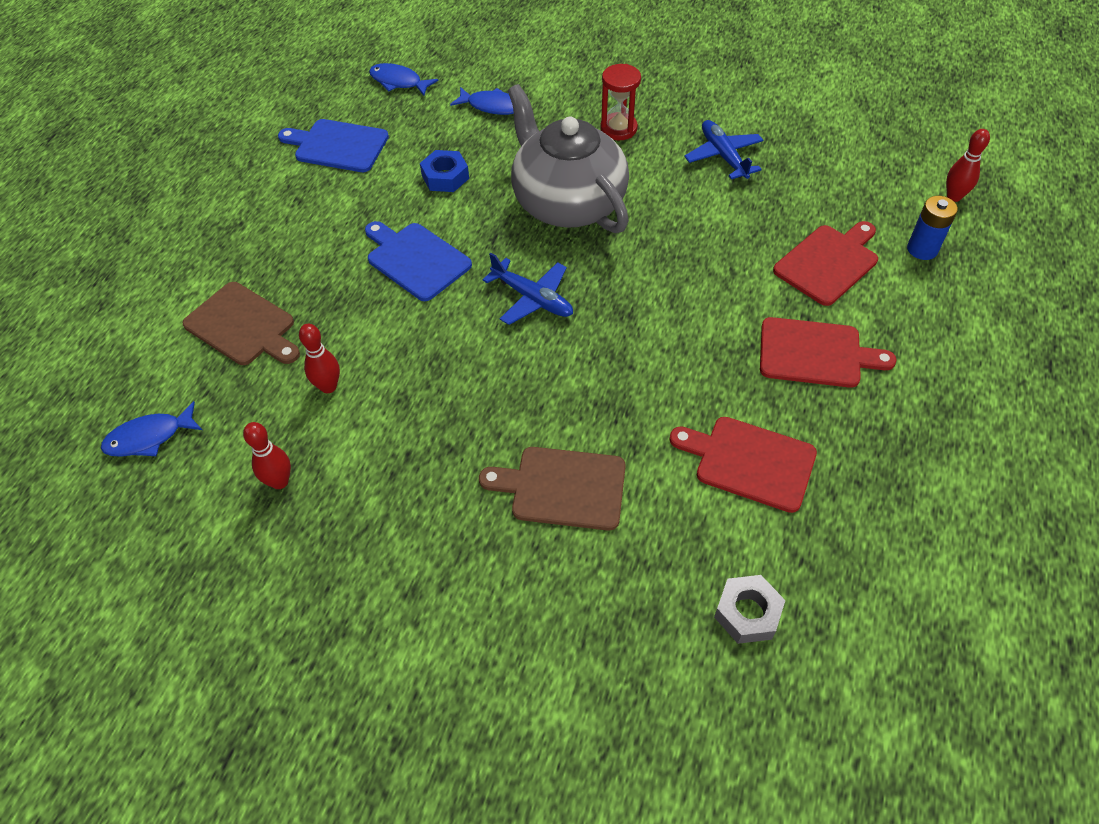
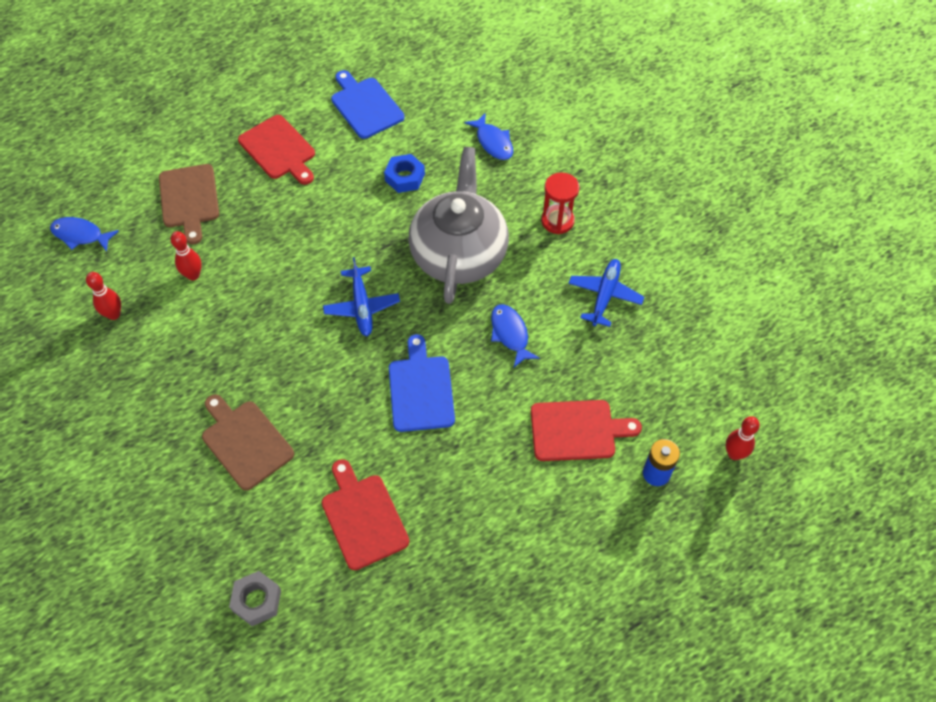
camera: 40 degrees right, 5 degrees up
blue cutting board [365,221,472,301] -> blue cutting board moved to [389,334,455,432]
blue fish [369,63,438,96] -> blue fish moved to [491,304,540,367]
red cutting board [760,317,896,388] -> red cutting board moved to [238,115,315,185]

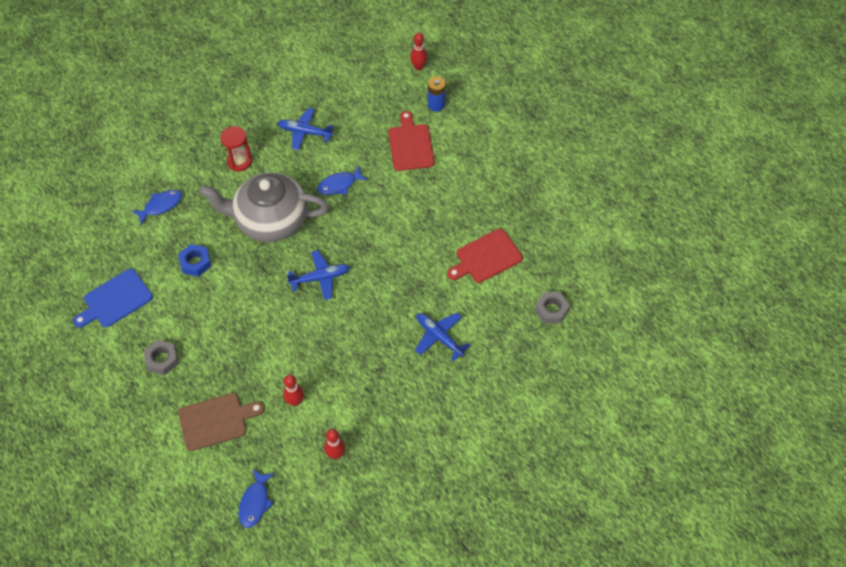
camera: 95 degrees left, 0 degrees up
brown cutting board [202,394,294,490] -> blue plane [415,313,470,361]
red cutting board [238,115,315,185] -> grey nut [144,340,179,375]
blue cutting board [389,334,455,432] -> none

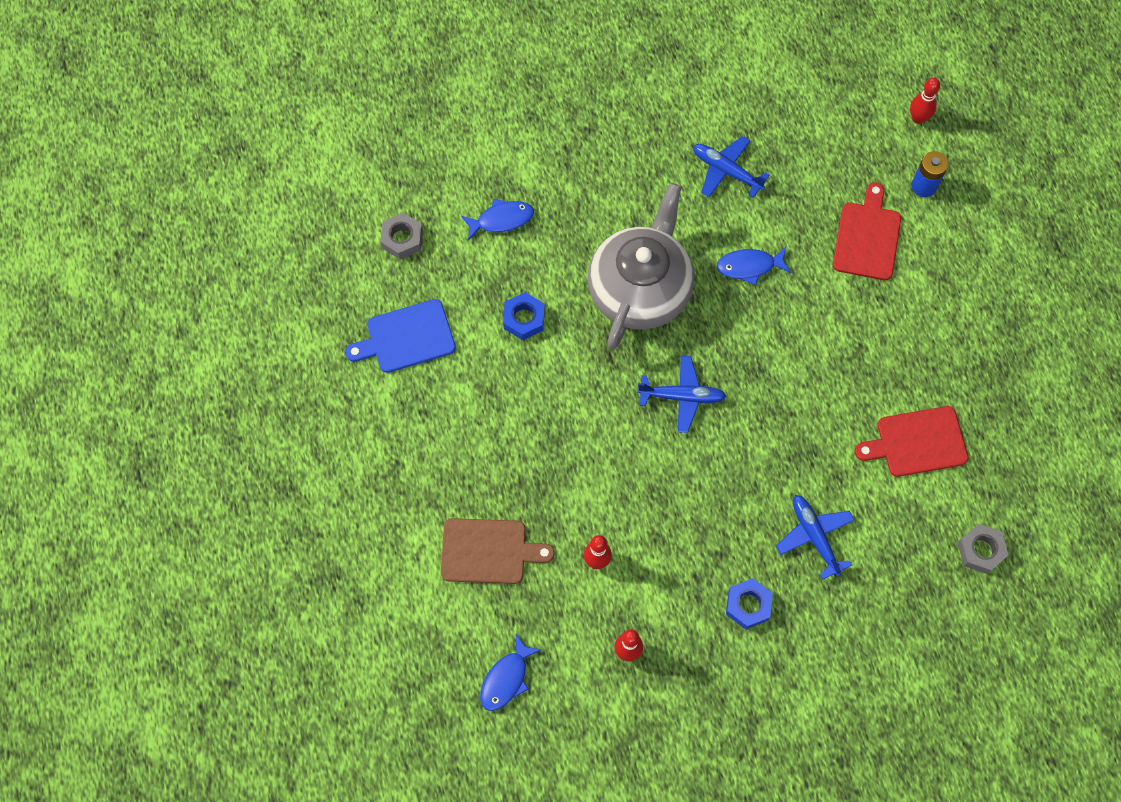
camera: 20 degrees right, 10 degrees up
grey nut [144,340,179,375] -> grey nut moved to [380,212,423,259]
grey teapot [199,172,329,242] -> grey teapot turned 90 degrees clockwise [588,183,694,350]
red hourglass [220,126,252,171] -> none
none -> blue nut [726,578,773,629]

